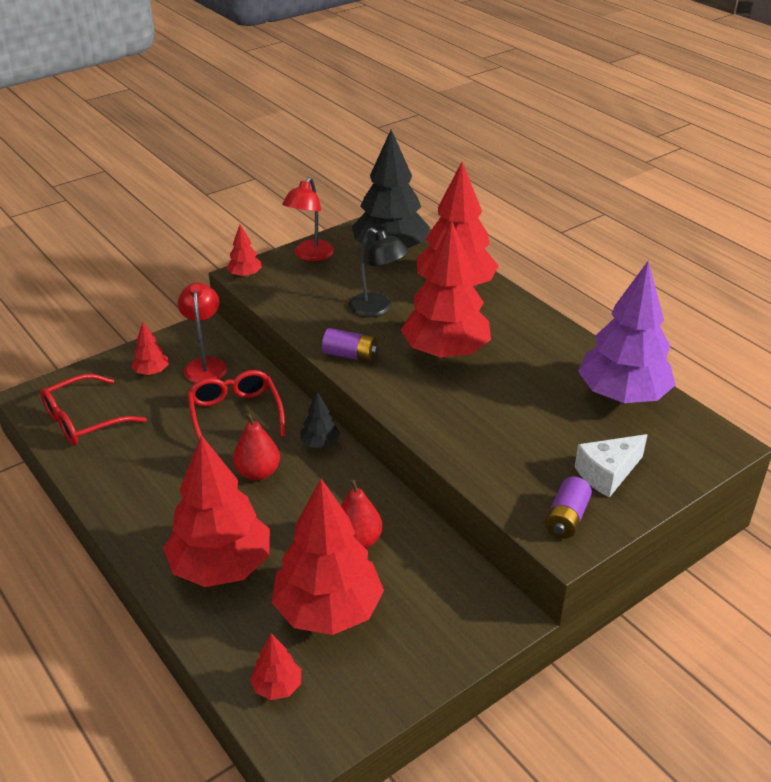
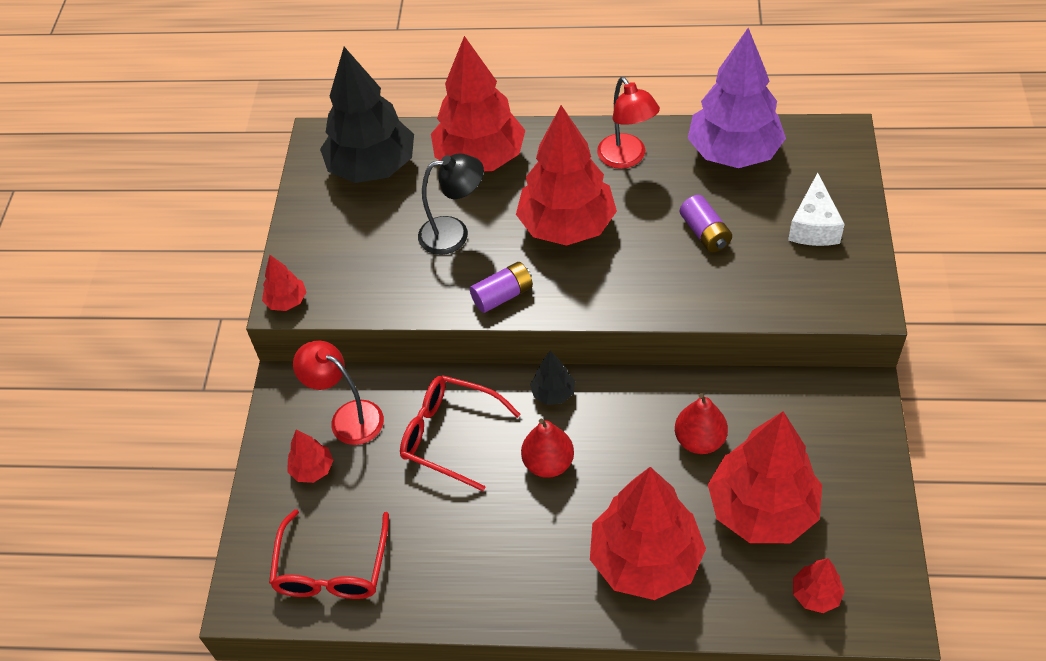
camera: 45 degrees left, 15 degrees up
red lamp [282,177,334,261] -> red lamp moved to [597,77,660,169]
purple battery [545,477,592,539] -> purple battery moved to [680,195,732,252]

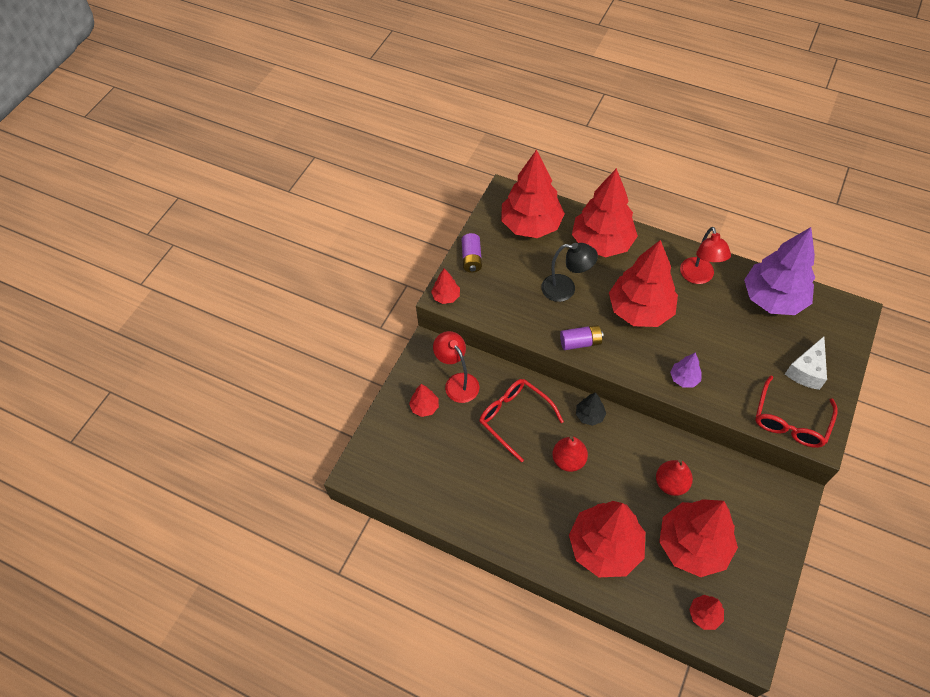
camera: 20 degrees right, 5 degrees up
red glasses [269,509,389,599] -> red glasses moved to [755,376,837,448]
black tree [320,47,414,183] -> red tree [501,149,565,238]
purple battery [680,195,732,252] -> purple battery moved to [461,233,482,273]
none -> purple tree [670,352,702,388]

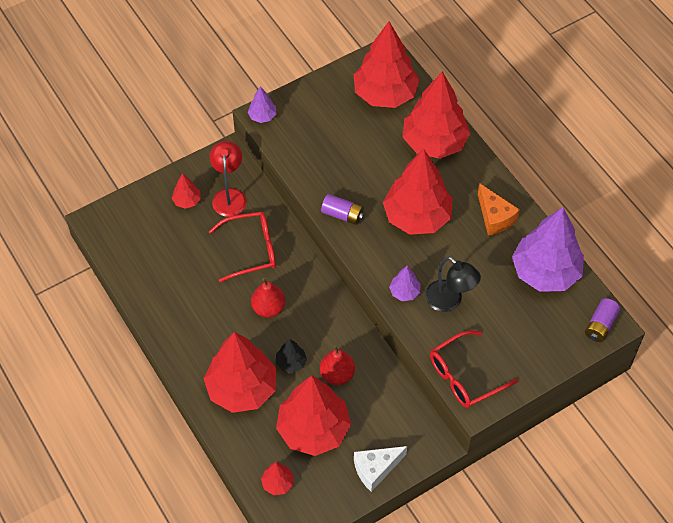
camera: 30 degrees right, 0 degrees up
red tree [431,268,460,304] -> purple tree [248,86,277,123]
purple battery [461,233,482,273] -> purple battery moved to [585,298,620,342]
red glasses [479,379,564,462] -> red glasses turned 90 degrees clockwise [209,212,276,282]
black lamp [541,243,598,302] -> black lamp moved to [425,257,481,312]
black tree [576,392,606,426] -> black tree moved to [276,339,307,373]
red lamp [680,227,731,284] -> orange cheese [478,183,520,235]
white cheese [785,336,827,390] -> white cheese moved to [354,446,407,492]

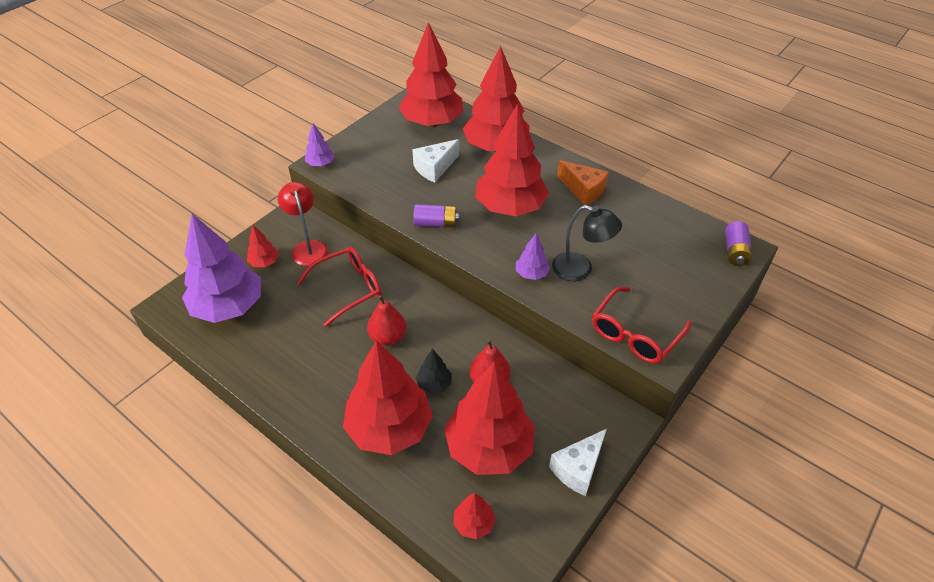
camera: 20 degrees left, 10 degrees down
purple tree [512,207,584,292] -> purple tree moved to [182,214,261,323]
none -> white cheese [412,139,459,183]

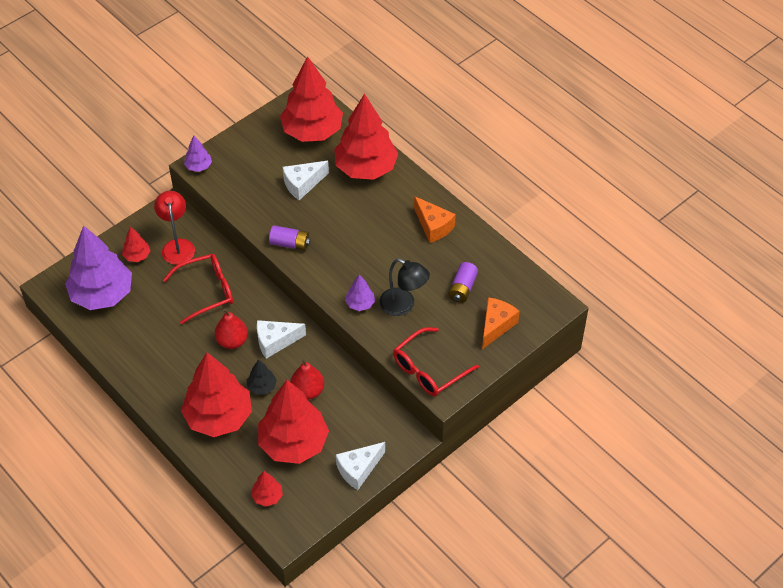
camera: 10 degrees right, 5 degrees up
red tree [475,104,549,216] -> none
purple battery [725,221,752,266] -> purple battery moved to [448,262,478,303]
none -> white cheese [257,320,306,359]
none -> orange cheese [482,297,520,349]

